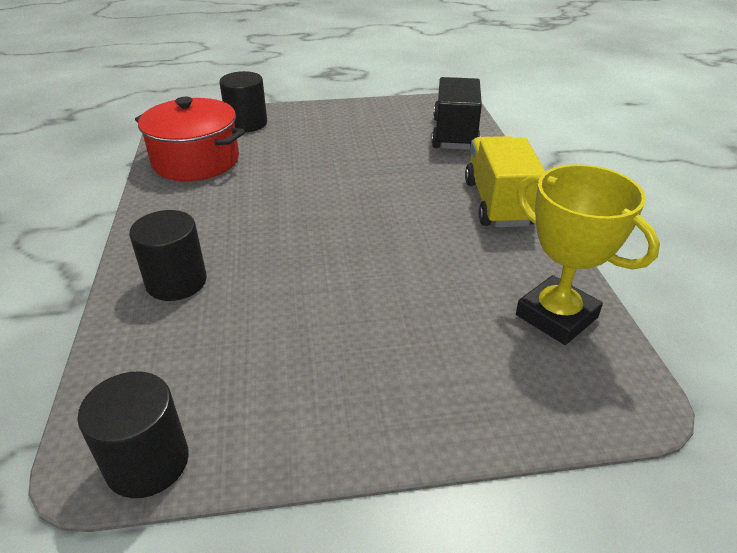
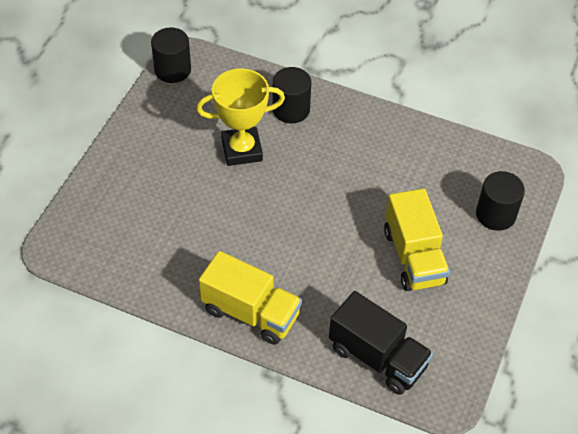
camera: 120 degrees right, 15 degrees up
red pot [135,97,245,181] -> none
yellow trophy [516,164,660,345] -> yellow trophy moved to [196,68,285,166]
none -> yellow truck [384,188,450,291]

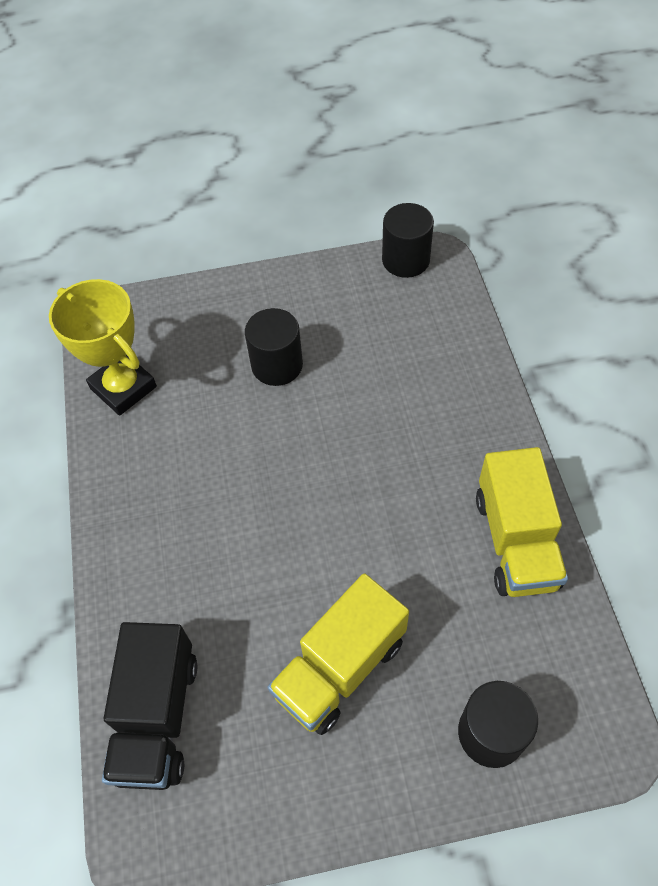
camera: 60 degrees right, 5 degrees up
yellow trophy [196,68,285,166] -> yellow trophy moved to [49,279,157,416]
yellow truck [199,251,302,345] -> yellow truck moved to [476,447,568,597]
black cylinder [272,67,312,124] -> black cylinder moved to [245,308,303,386]

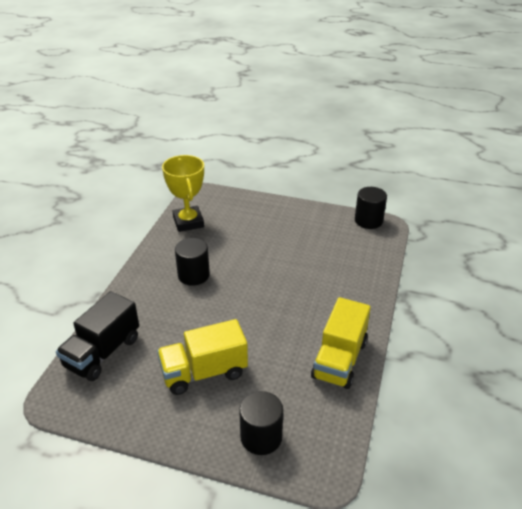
camera: 25 degrees right, 20 degrees down
black cylinder [245,308,303,386] -> black cylinder moved to [175,238,210,286]

